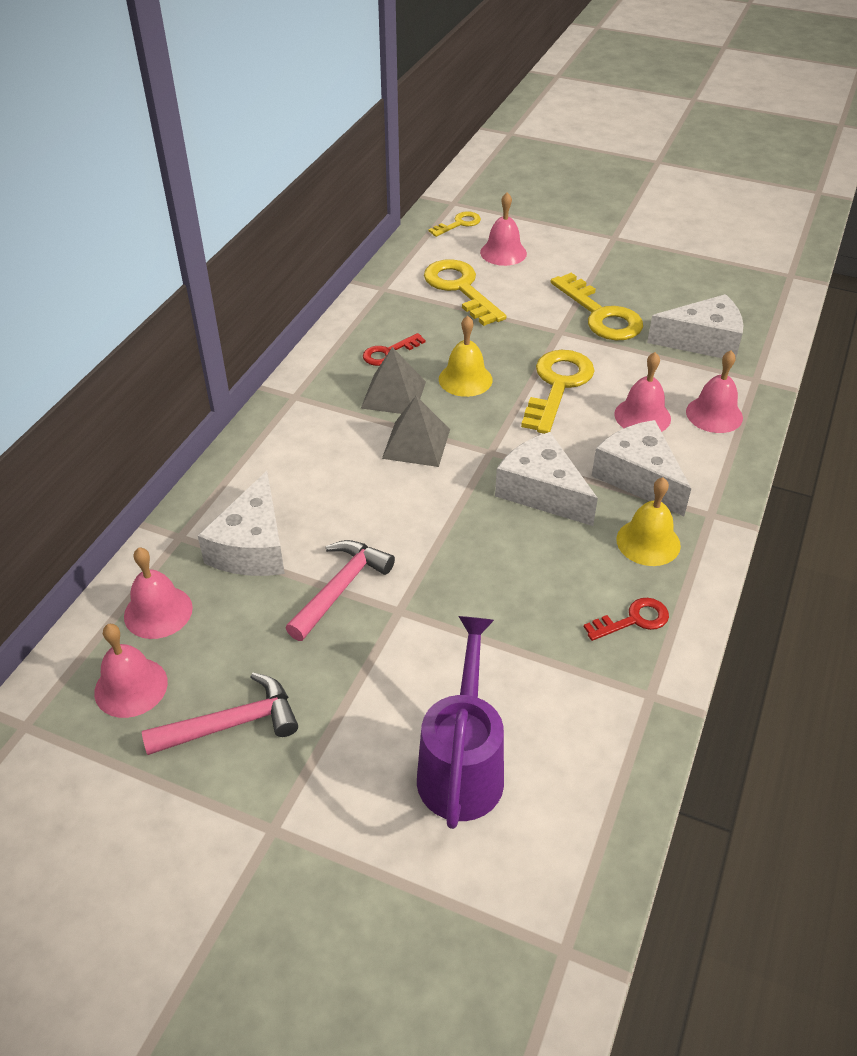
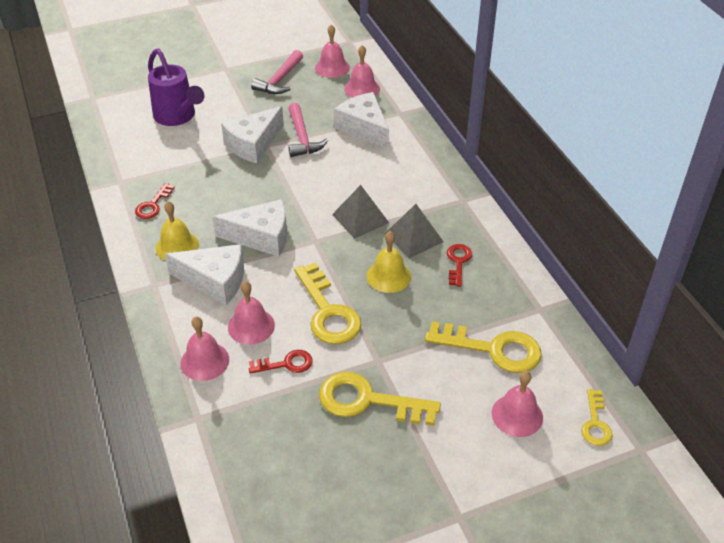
camera: 135 degrees right, 0 degrees up
white cheese [647,294,744,358] -> white cheese moved to [221,106,284,163]
none -> red key [249,350,313,374]

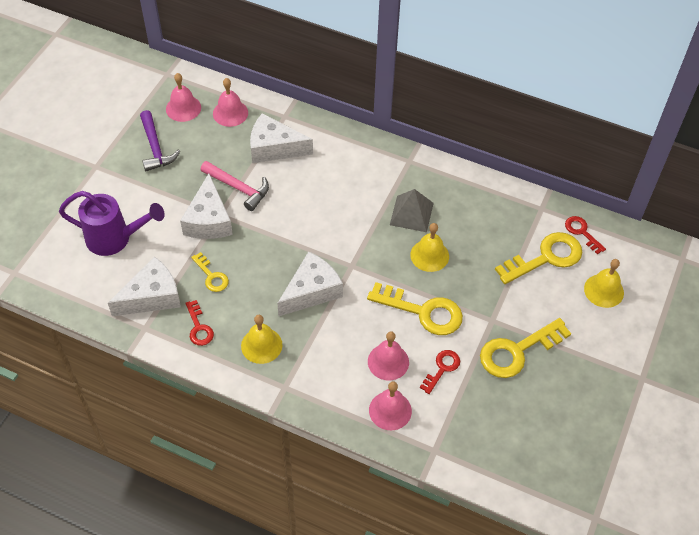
camera: 45 degrees left, 10 degrees up
white cheese [165,244,244,305] -> white cheese moved to [108,256,181,316]
pink hammer [251,50,303,94] -> purple hammer [140,110,180,171]
grey pyramid [332,185,389,239] -> none
red key [447,244,472,287] -> red key moved to [565,216,606,255]
pink bell [492,371,543,437] -> yellow bell [584,259,624,308]
yellow key [581,389,613,446] -> yellow key moved to [191,252,229,292]

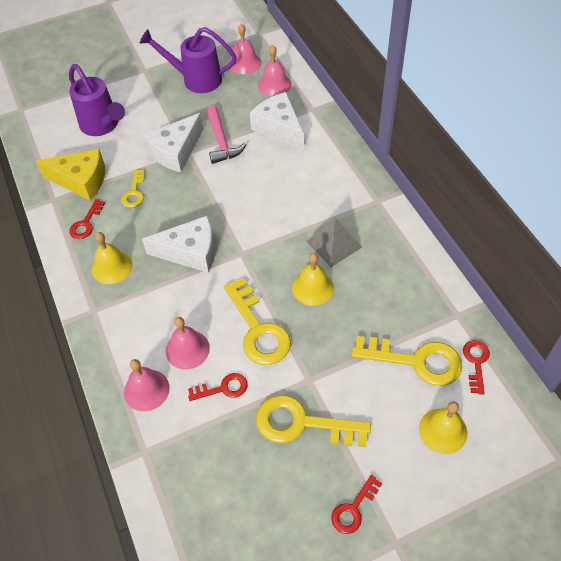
camera: 45 degrees right, 0 degrees up
white cheese [108,256,181,316] -> yellow cheese [36,149,105,201]
purple hammer [140,110,180,171] -> purple watering can [140,27,236,93]
none -> red key [331,475,382,534]

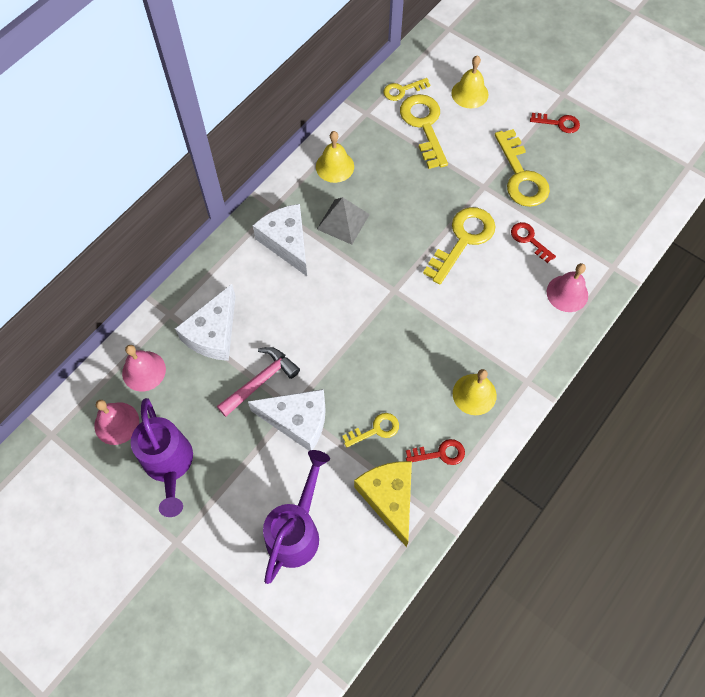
camera: 120 degrees left, 10 degrees up
white cheese [142,216,214,273] -> white cheese moved to [252,204,307,276]
pink bell [166,317,210,370] -> none
yellow bell [292,253,334,306] -> yellow bell moved to [316,131,354,183]
red key [463,340,490,395] -> yellow key [383,78,430,101]

